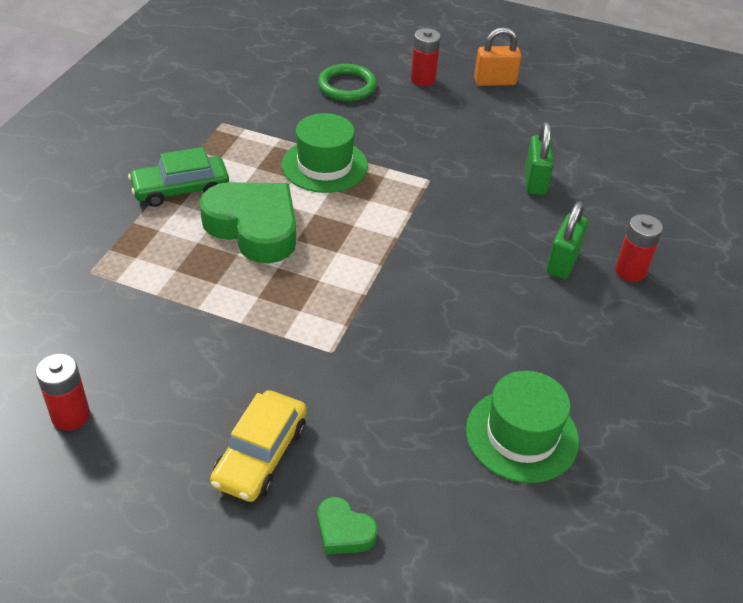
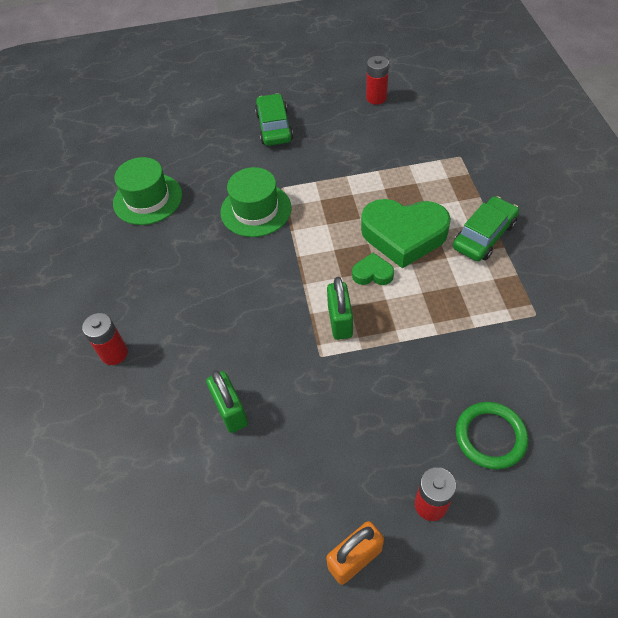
camera: 155 degrees right, 10 degrees up
yellow car [210,390,307,502] -> green car [255,93,293,146]
green hat [282,113,368,193] -> green hat moved to [220,167,292,237]
green heart [318,497,378,555] -> green heart moved to [352,253,394,285]
green padlock [547,201,588,279] -> green padlock moved to [327,277,353,340]

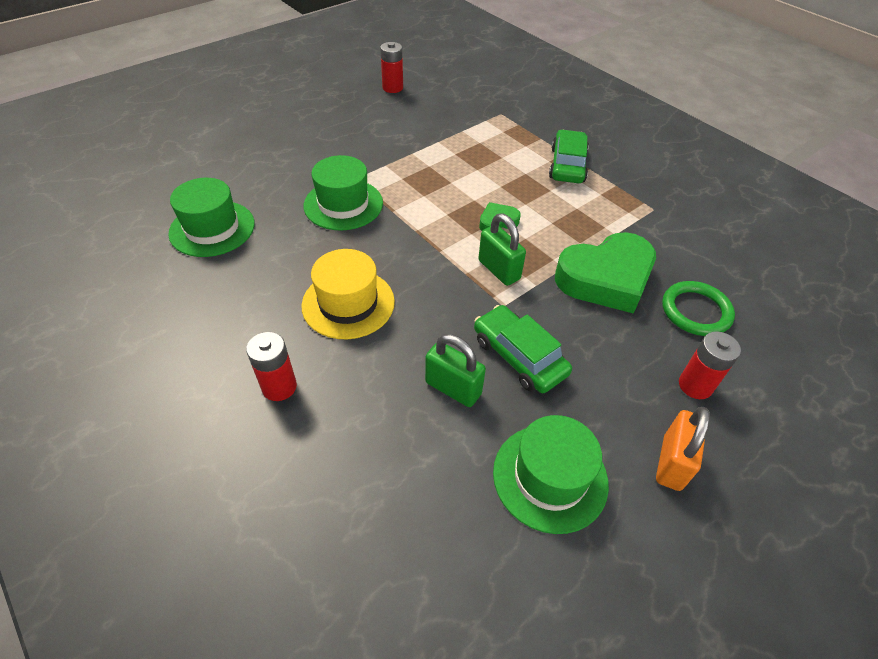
camera: 35 degrees left, 5 degrees down
green car [255,93,293,146] -> green car moved to [474,305,572,393]
green heart [361,199,451,269] -> green heart moved to [555,232,656,314]
none -> yellow hat [302,249,395,339]
none -> green hat [493,415,609,534]

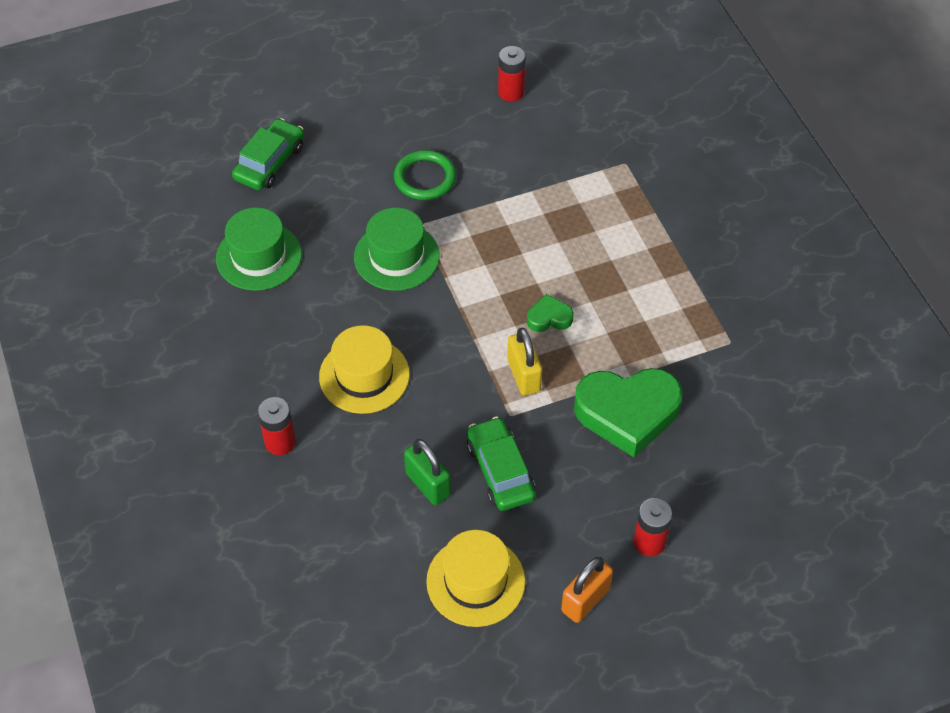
camera: 20 degrees right, 5 degrees up
green padlock [479,213,526,286] -> yellow padlock [507,328,542,396]
green hat [493,415,609,534] -> yellow hat [426,530,525,627]
green car [549,130,589,183] -> green car moved to [232,118,304,190]
green ring [662,281,735,336] -> green ring moved to [394,150,456,200]

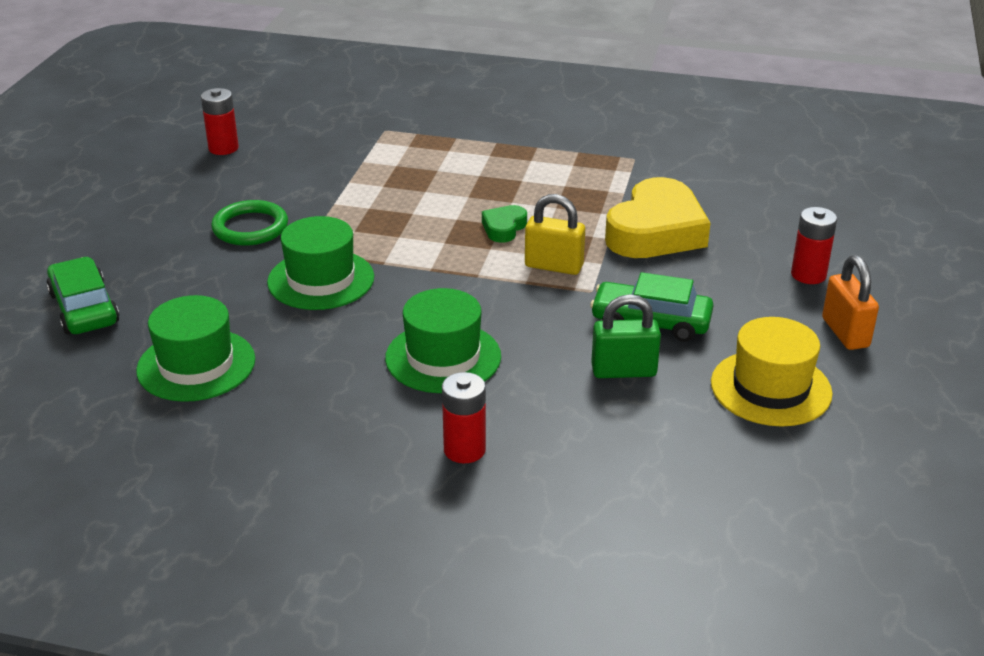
camera: 55 degrees left, 20 degrees down
yellow hat [319,325,410,414] -> green hat [385,288,501,393]
green heart [574,368,683,457] -> yellow heart [605,177,710,258]

